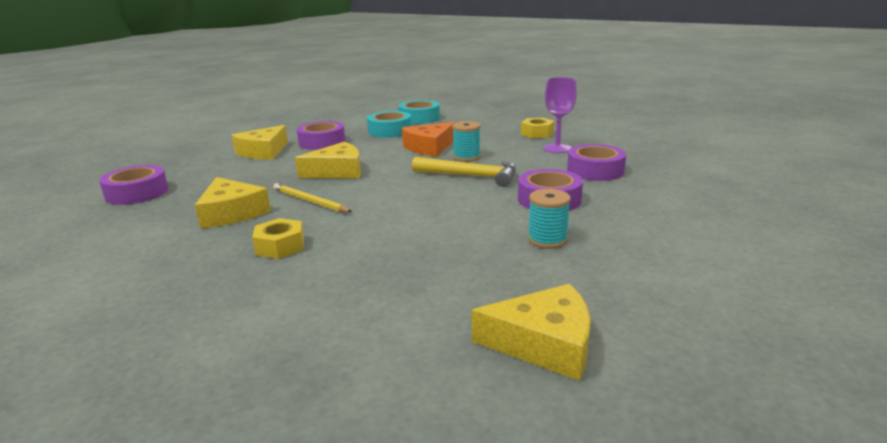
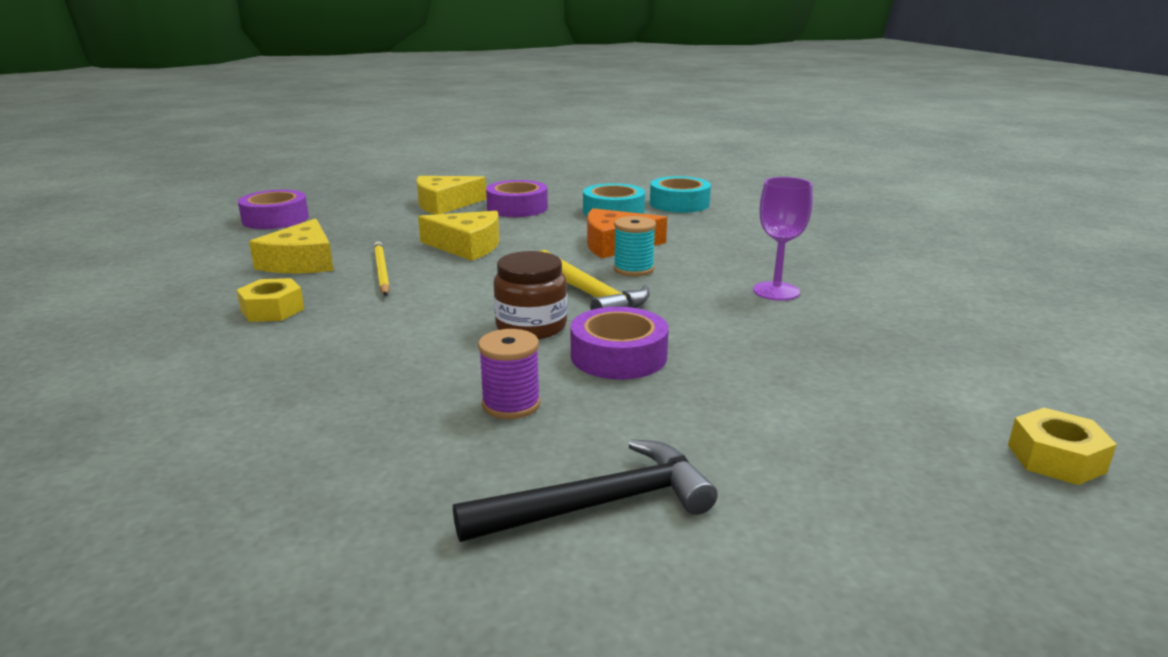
camera: 35 degrees right, 0 degrees up
yellow cheese [472,284,591,381] -> none
yellow nut [521,118,554,138] -> yellow nut moved to [1008,408,1117,485]
turquoise spool [528,189,571,249] -> purple spool [478,329,540,419]
purple tape [567,144,626,181] -> none
none -> black hammer [453,439,718,542]
none -> brown jar [493,251,567,339]

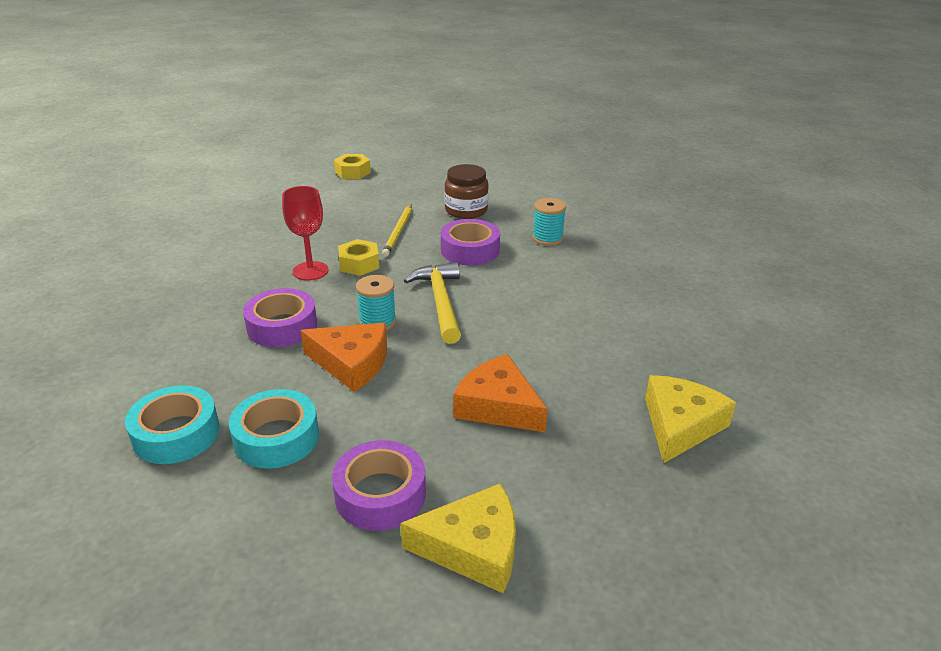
camera: 155 degrees left, 10 degrees up
yellow nut [237,278,304,322] -> yellow nut moved to [338,239,379,276]
purple tape [238,190,309,229] -> purple tape moved to [243,288,317,347]
yellow pencil [374,242,390,296] -> yellow pencil moved to [382,204,412,257]
yellow cheese [418,211,500,261] -> orange cheese [453,354,547,432]
black hammer [453,439,718,542] -> none
purple spool [478,329,540,419] -> turquoise spool [532,198,566,246]
brown jar [493,251,567,339] -> brown jar moved to [444,164,489,219]
purple goblet [753,177,813,301] -> red goblet [282,186,329,281]

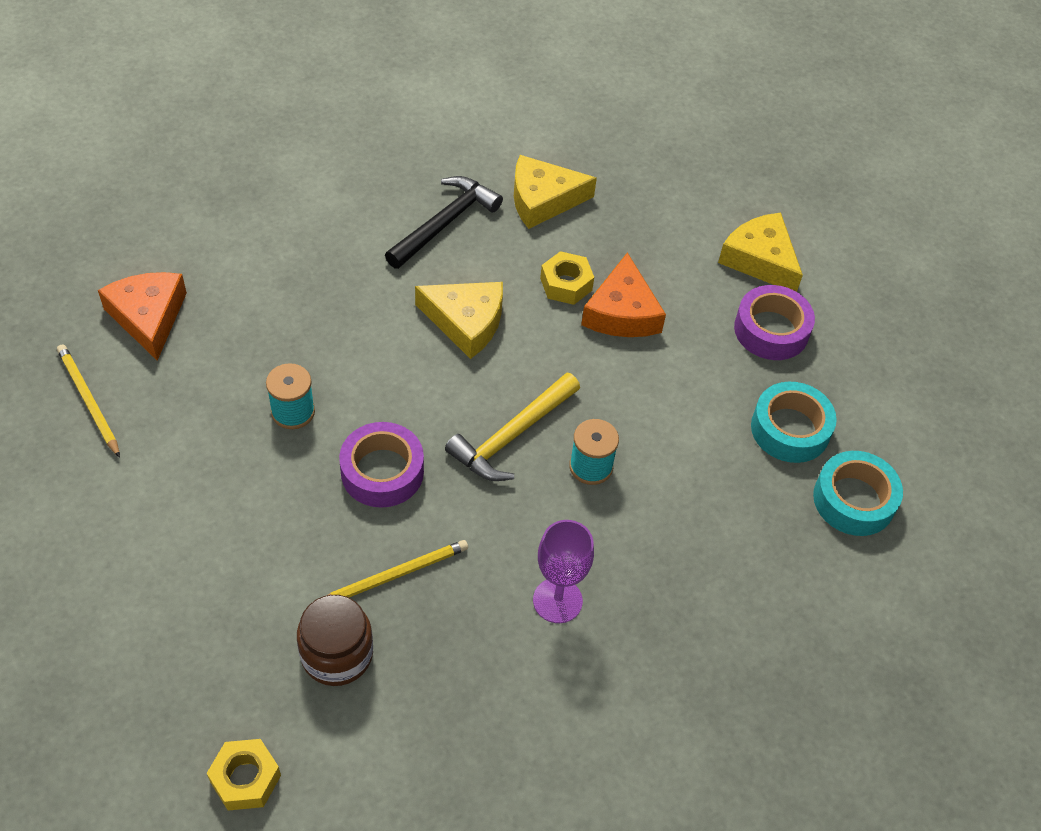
camera: 130 degrees left, 20 degrees up
purple tape [243,288,317,347] -> none
red goblet [282,186,329,281] -> purple goblet [533,520,594,623]
orange cheese [301,323,387,392] -> orange cheese moved to [98,272,187,361]
yellow nut [338,239,379,276] -> yellow nut moved to [540,251,594,305]
brown jar [444,164,489,219] -> brown jar moved to [297,595,373,686]
none -> yellow pencil [57,344,120,458]
none -> black hammer [385,176,503,269]
none -> yellow cheese [415,282,503,359]

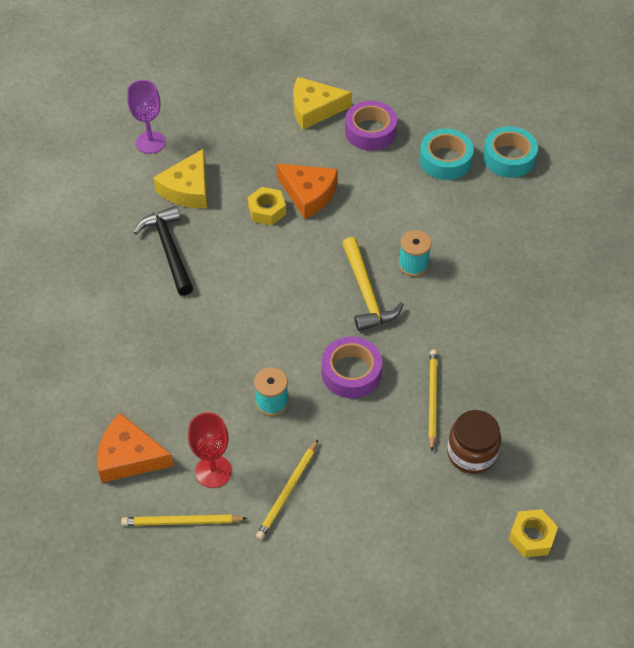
camera: 55 degrees left, 0 degrees up
yellow cheese [415,282,503,359] -> none
purple goblet [533,520,594,623] -> purple goblet moved to [127,80,166,154]
none -> red goblet [188,412,232,488]
none -> yellow pencil [256,440,318,540]

